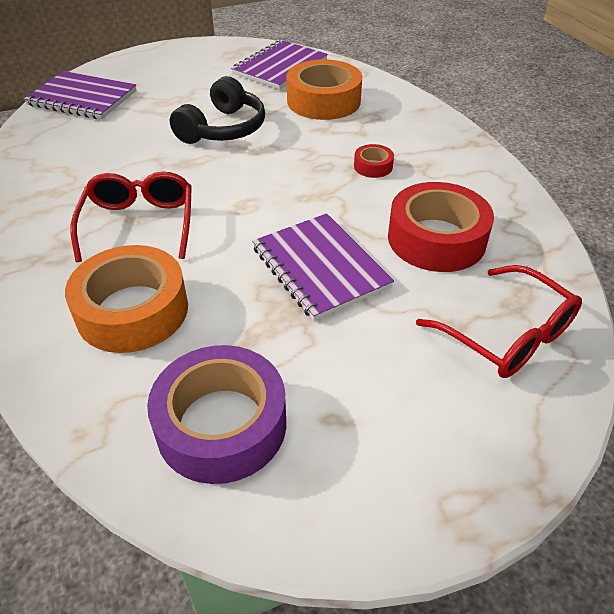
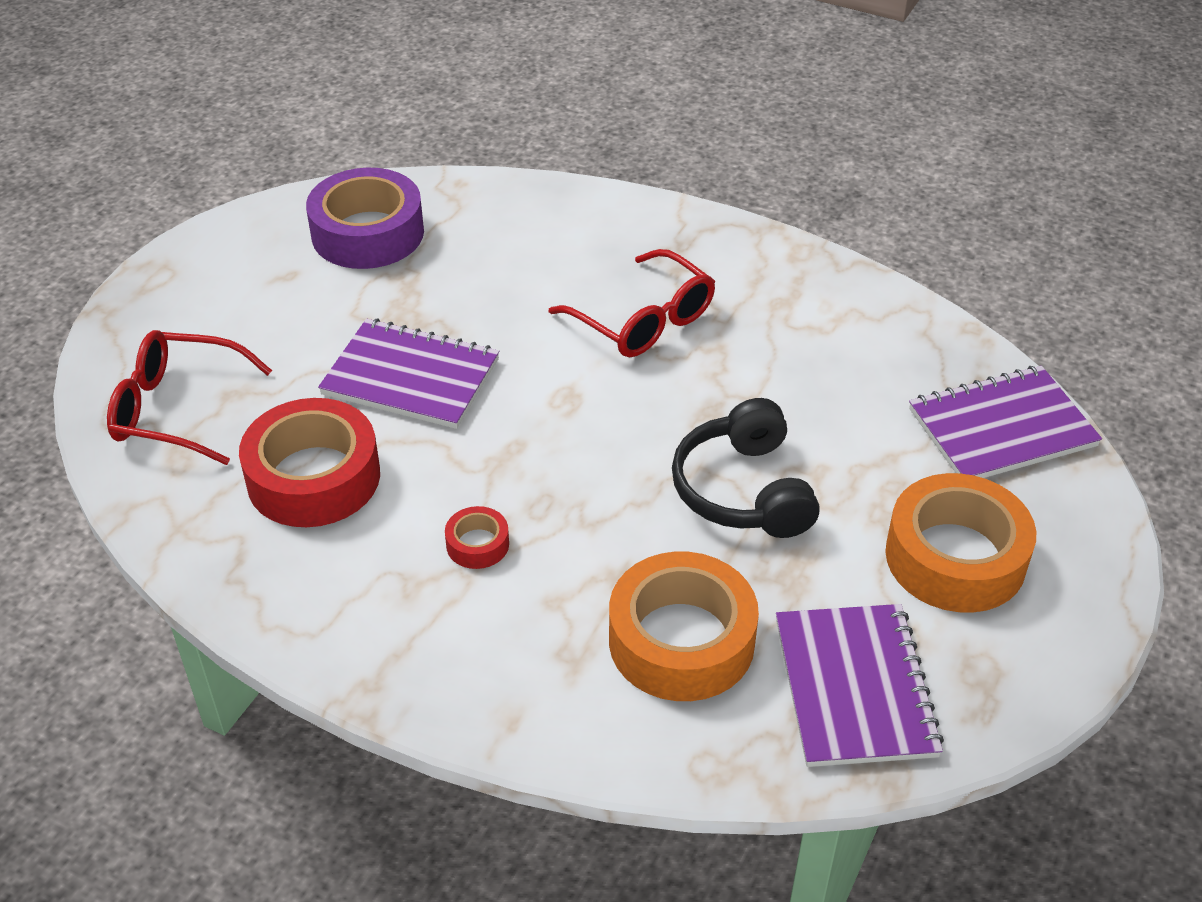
camera: 140 degrees right, 0 degrees up
orange tape [65,245,188,353] -> orange tape moved to [885,473,1036,613]

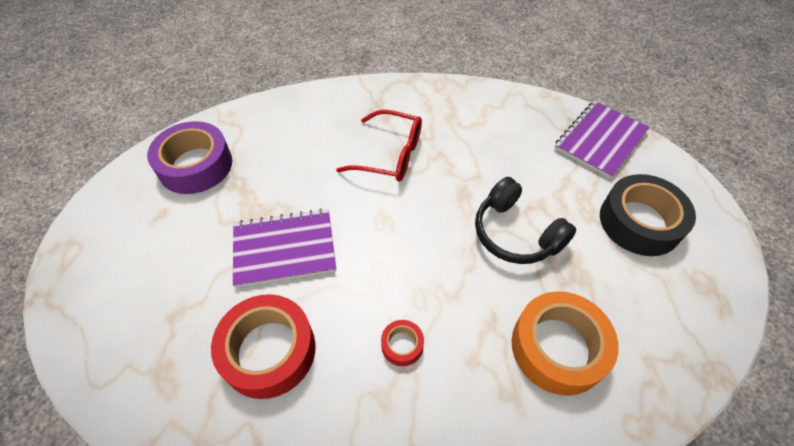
camera: 30 degrees left, 10 degrees up
red glasses [107,330,272,465] -> none
purple notebook [776,604,944,767] -> none
orange tape [885,473,1036,613] -> black tape [600,174,696,256]

